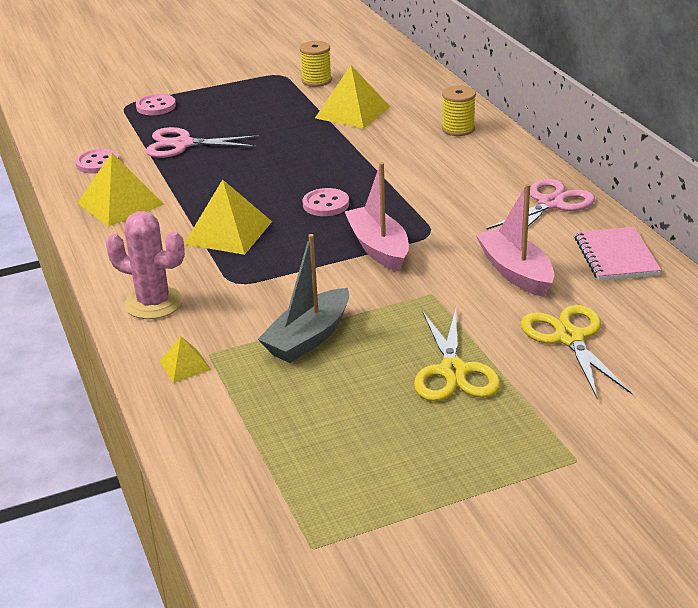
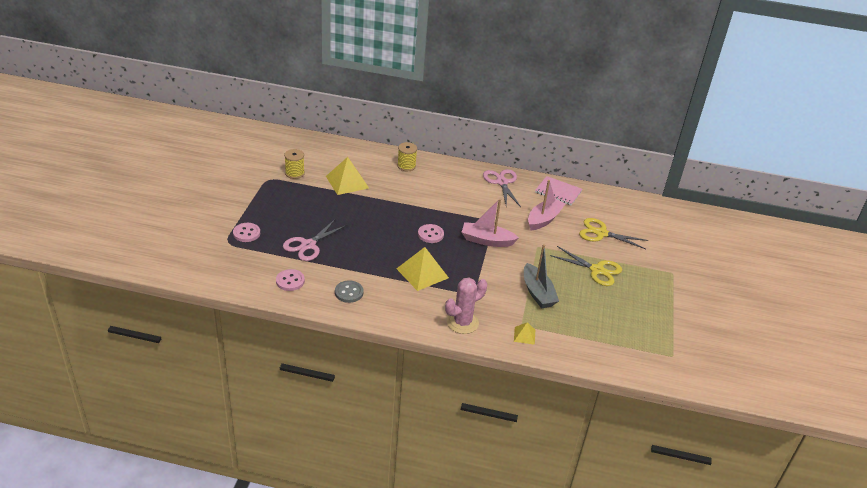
camera: 60 degrees left, 5 degrees up
yellow pyramid [78,153,164,227] -> grey button [335,280,364,303]
pink boat [476,184,554,297] -> pink boat turned 120 degrees clockwise [528,180,566,230]

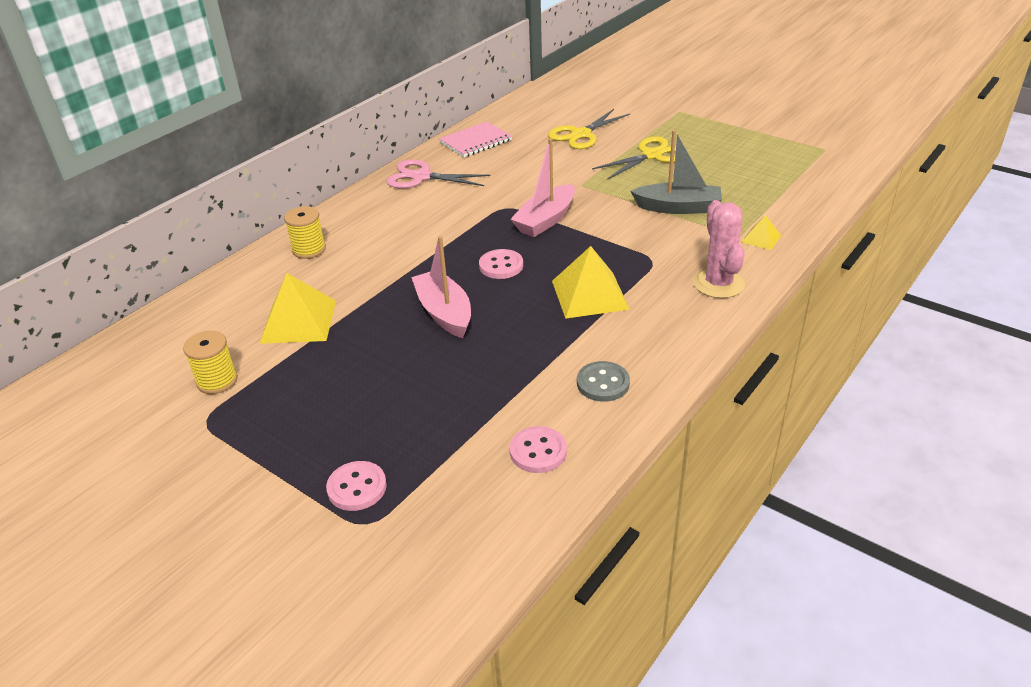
camera: 60 degrees left, 0 degrees up
pink scissors [283,219,348,261] -> none
pink boat [528,180,566,230] -> pink boat moved to [411,236,471,338]

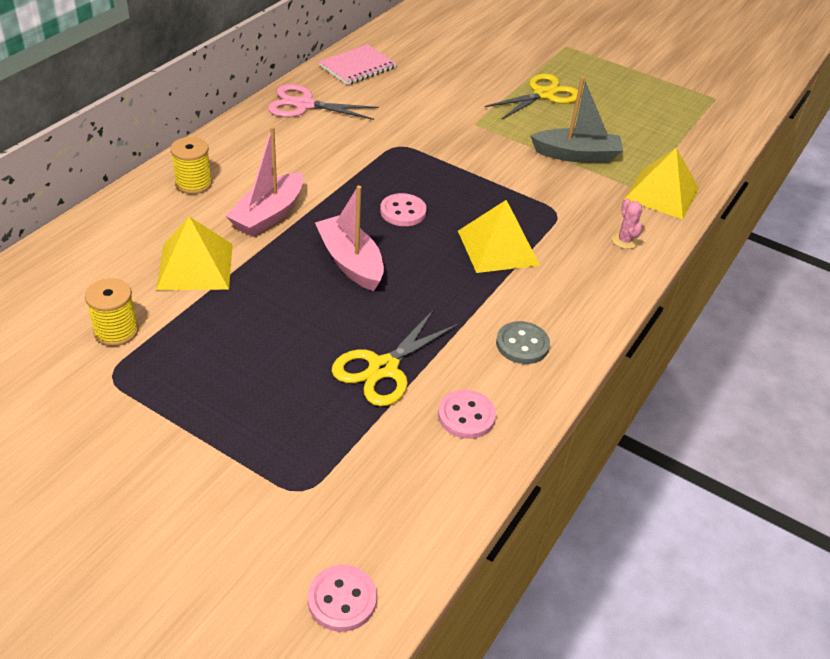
camera: 10 degrees left, 5 degrees up
pink button [326,461,387,511] -> pink button moved to [308,565,377,632]
pink boat [510,139,575,237] -> pink boat moved to [226,126,304,237]
yellow scissors [548,109,631,149] -> yellow scissors moved to [332,309,459,406]
pink cactus [693,200,745,298] -> pink cactus [612,198,642,249], size x0.52
yellow pyramid [742,215,781,250] -> yellow pyramid [624,148,699,219], size x1.95

